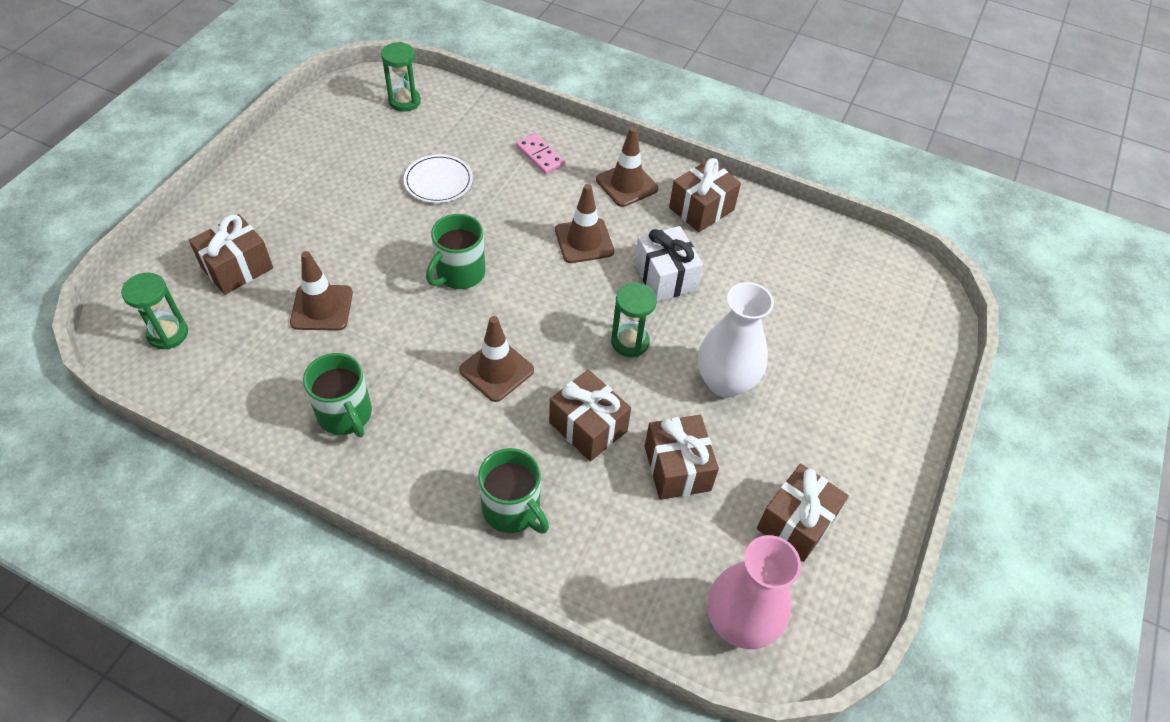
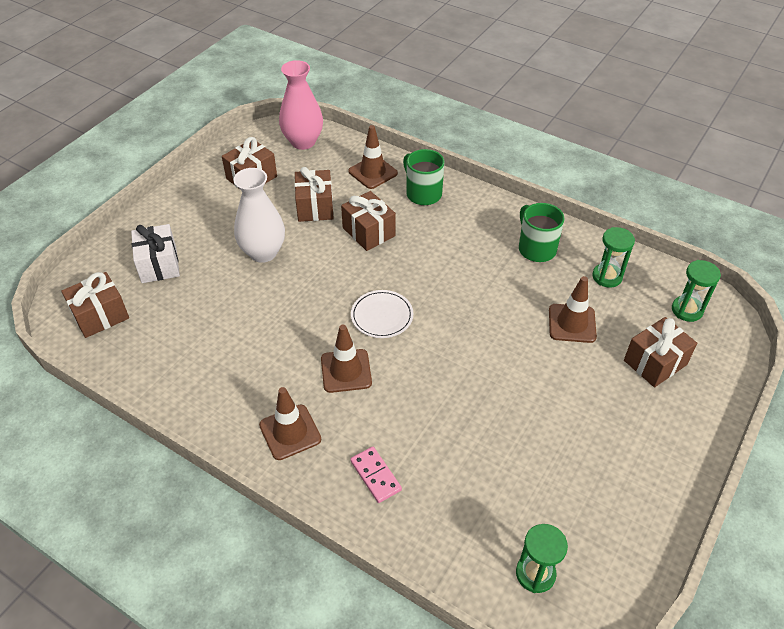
camera: 170 degrees left, 5 degrees down
white plate [404,154,473,203] -> white plate moved to [351,290,413,338]
green mug [426,214,485,289] -> none
brown traffic cone [459,316,534,402] -> brown traffic cone moved to [348,125,398,189]
green hourglass [611,283,657,357] -> green hourglass moved to [592,227,635,288]
white gift [634,226,703,302] -> white gift moved to [131,224,180,283]
brown gift [669,158,741,232] -> brown gift moved to [61,272,129,338]

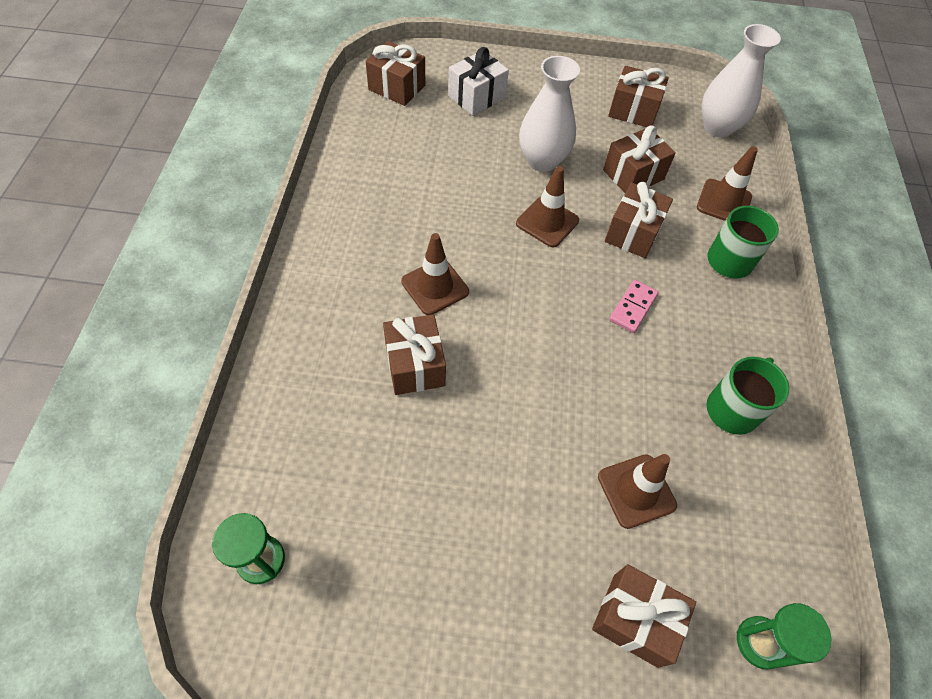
camera: 60 degrees right, 10 degrees up
brown traffic cone [259,387,321,460] -> brown traffic cone moved to [516,166,579,247]
pink vase [279,60,323,150] -> white vase [701,24,781,138]
pink domino [350,447,402,503] -> pink domino moved to [609,280,658,333]
white plate [351,290,413,338] -> none
green hourglass [592,227,635,288] -> none
none -> brown gift [383,314,446,395]

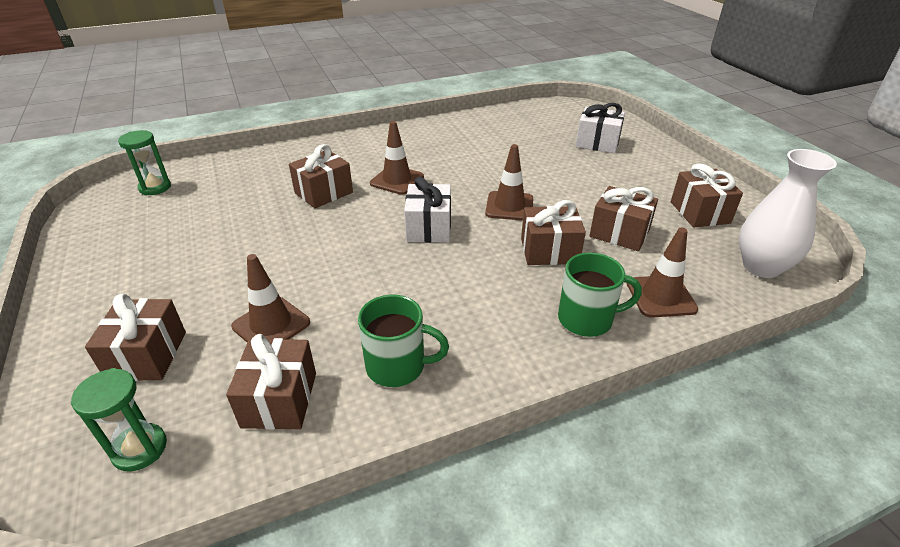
camera: 65 degrees right, 20 degrees down
brown gift [366,41,425,106] -> brown gift moved to [226,334,316,430]
white vase [519,56,580,172] -> none
pink domino [609,280,658,333] -> none
none -> white gift [404,177,451,243]

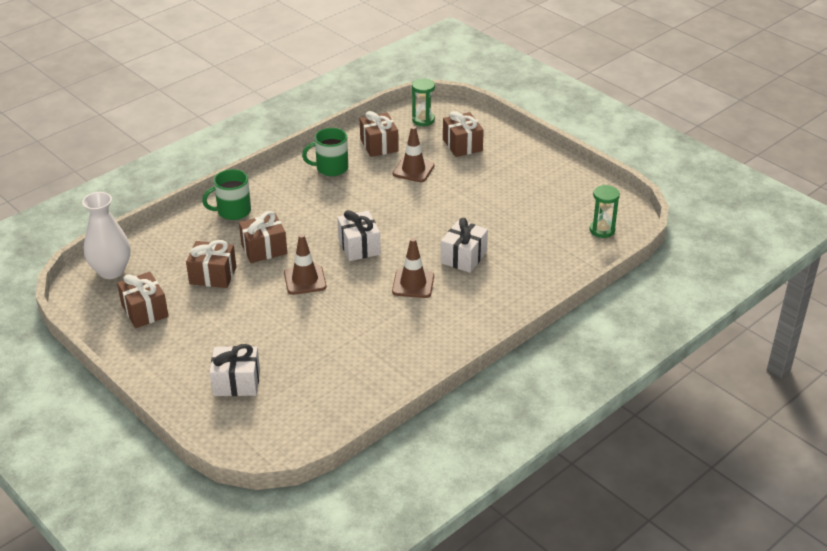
camera: 160 degrees right, 0 degrees up
brown gift [289,144,353,208] -> white gift [441,218,488,273]
brown traffic cone [627,228,698,318] -> none

